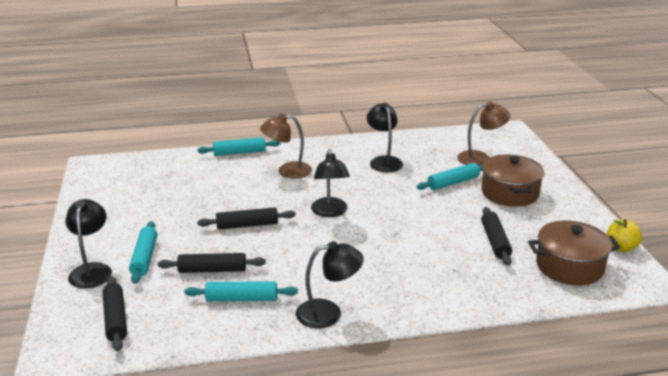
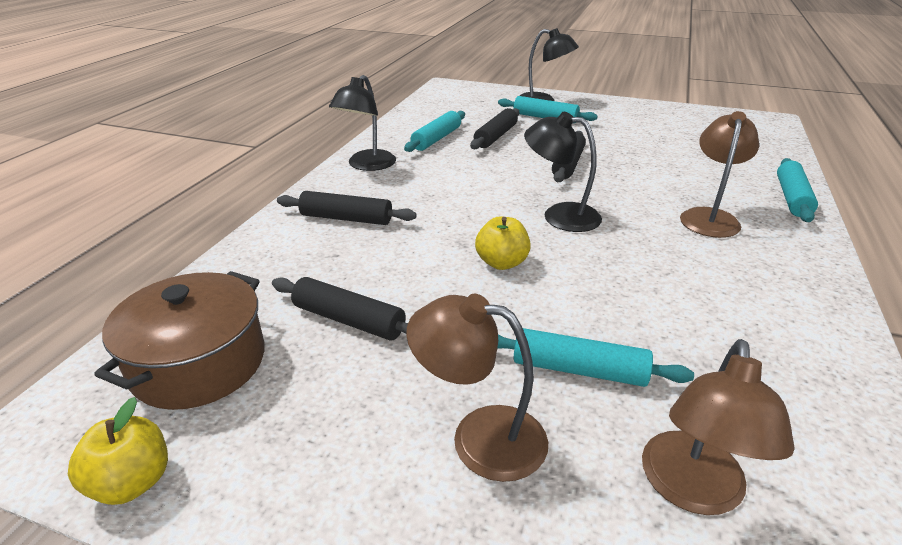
camera: 120 degrees right, 5 degrees up
black rolling pin [103,276,127,351] -> black rolling pin moved to [277,191,417,225]
black lamp [367,103,403,172] -> none
turquoise rolling pin [417,163,483,190] -> turquoise rolling pin turned 75 degrees counterclockwise [497,328,694,387]
brown pot [481,154,544,207] -> brown lamp [406,294,548,482]
none -> yellow apple [475,216,531,270]

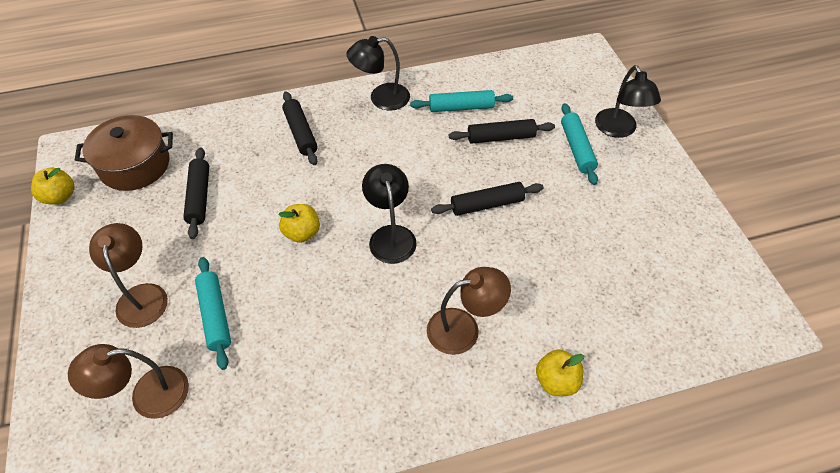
camera: 55 degrees right, 20 degrees up
turquoise rolling pin [777,158,818,222] -> yellow apple [536,350,584,396]

